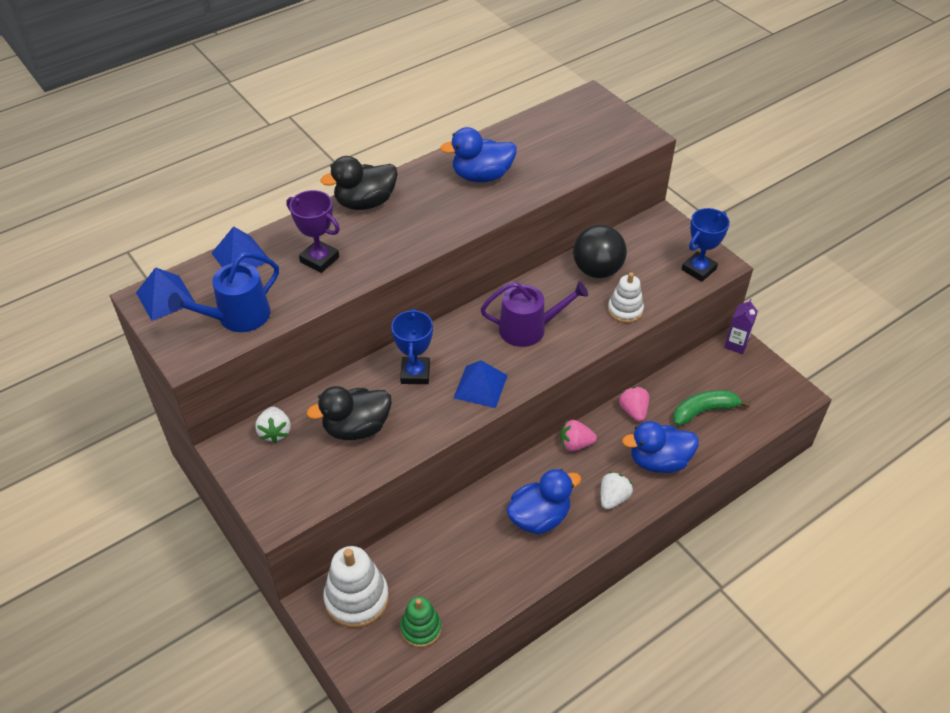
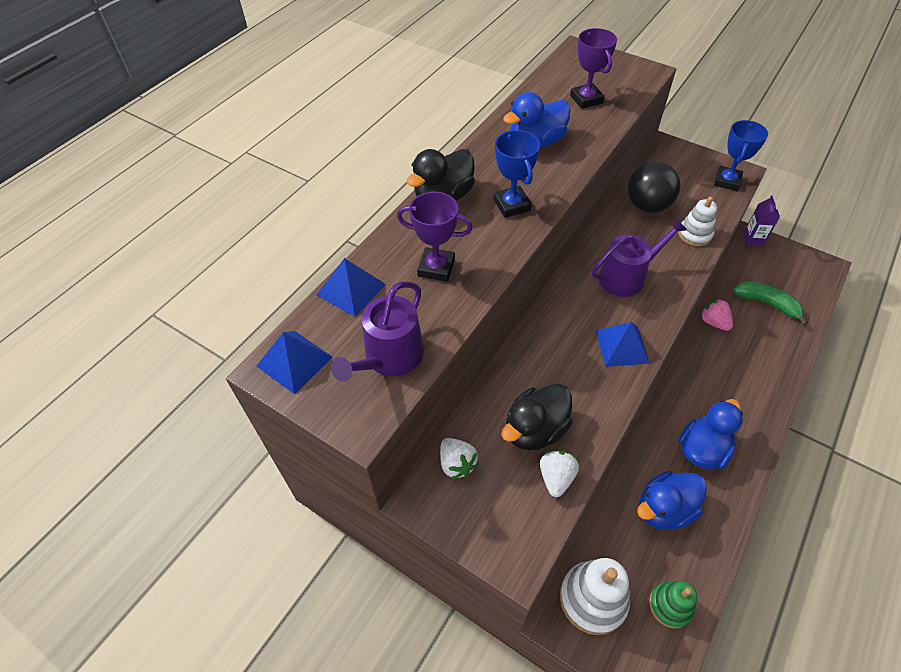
camera: 20 degrees left, 5 degrees up
blue watering can [168,253,279,332] -> purple watering can [331,281,424,382]
blue trophy [391,308,433,384] -> blue trophy moved to [494,130,540,218]
pink strawberry [560,420,597,451] -> none
white strawberry [601,472,633,510] -> white strawberry moved to [540,450,579,497]
blue duck [622,421,699,473] -> blue duck moved to [637,471,707,530]
green banana [673,390,751,426] -> green banana turned 75 degrees clockwise [733,281,808,326]
none -> purple trophy [570,28,617,109]

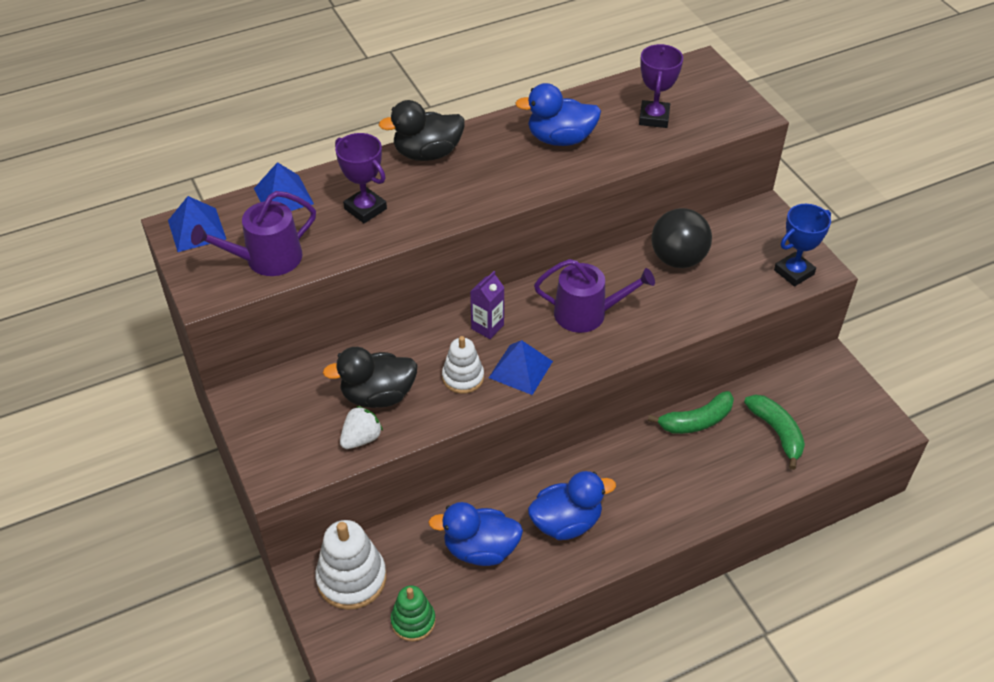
camera: 30 degrees right, 5 degrees down
white strawberry [440,438,478,479] -> none
blue trophy [494,130,540,218] -> none
white stacking toy [678,197,717,246] -> white stacking toy moved to [442,336,484,394]
pink strawberry [701,299,733,331] -> green banana [648,391,734,434]
purple carton [743,196,780,246] -> purple carton moved to [470,271,505,339]

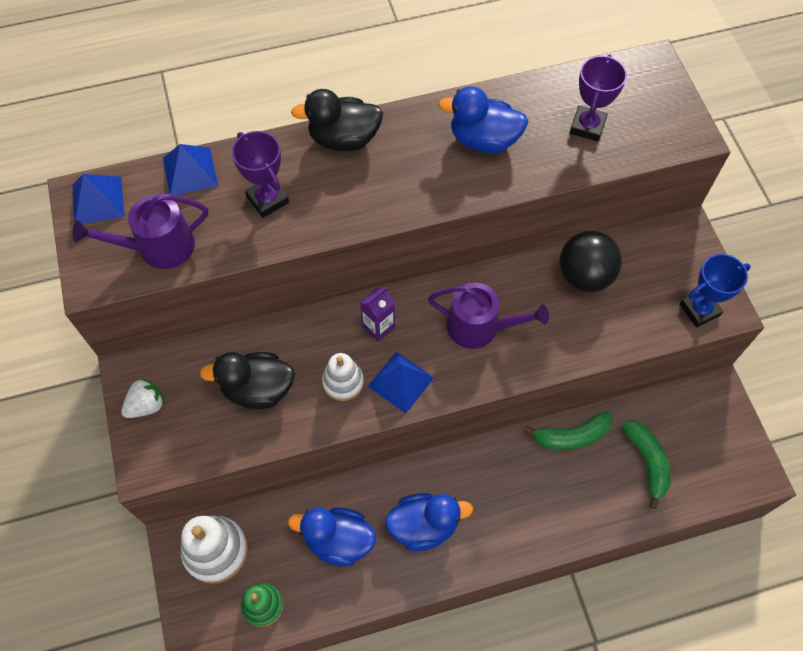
camera: 10 degrees right, 15 degrees up
white strawberry [340,406,383,449] -> white strawberry moved to [121,378,164,418]

